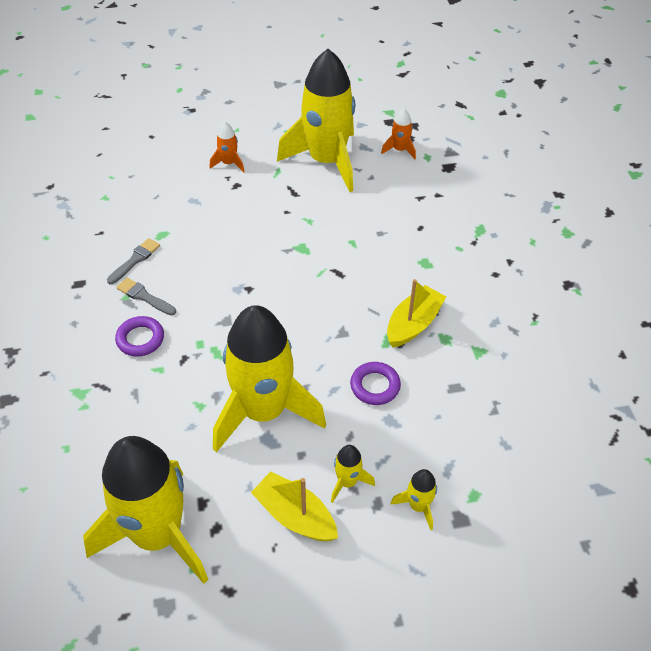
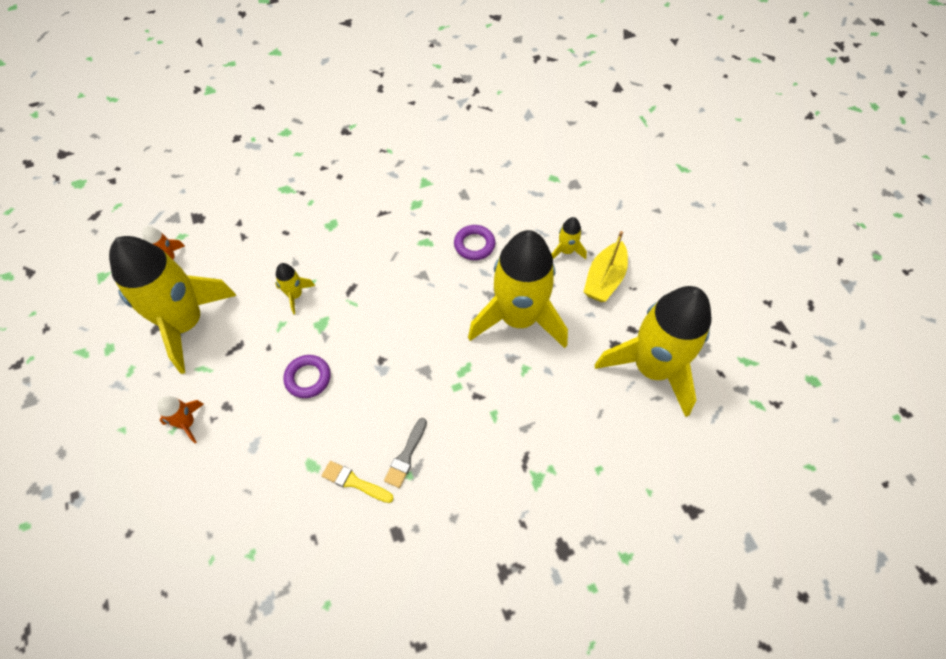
camera: 100 degrees left, 10 degrees up
grey brush [107,238,160,284] -> yellow brush [322,461,394,503]
purple ring [115,316,164,357] -> purple ring moved to [283,355,331,398]
yellow boat [387,279,446,347] -> none
yellow rocket [391,469,437,530] -> yellow rocket moved to [275,263,315,314]

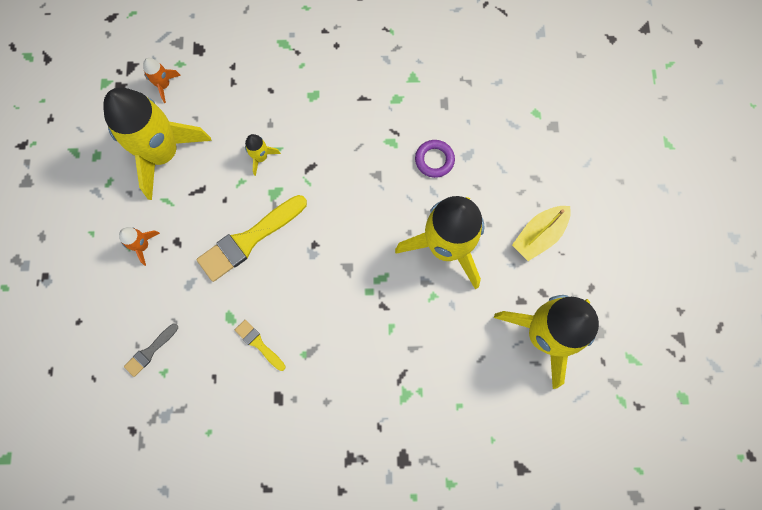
camera: 20 degrees right, 15 degrees up
purple ring [283,355,331,398] -> yellow brush [197,195,307,282]
grey brush [384,418,427,488] -> grey brush moved to [124,324,178,377]
yellow rocket [552,217,587,259] -> none

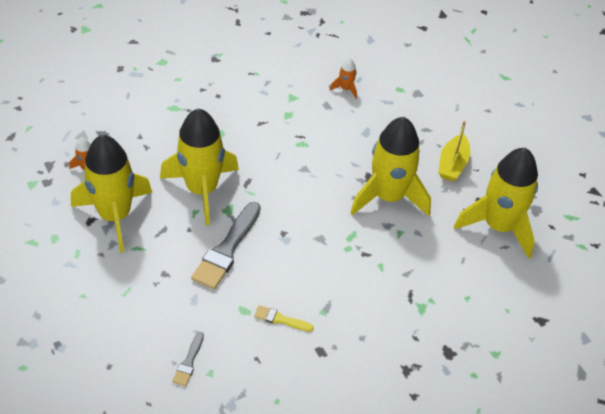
camera: 30 degrees left, 25 degrees down
orange rocket [119,227,160,266] -> orange rocket moved to [330,58,357,99]
yellow brush [197,195,307,282] -> grey brush [191,202,261,289]
yellow rocket [245,134,281,176] -> yellow rocket [160,108,239,226], size x2.49
purple ring [415,140,455,178] -> none

